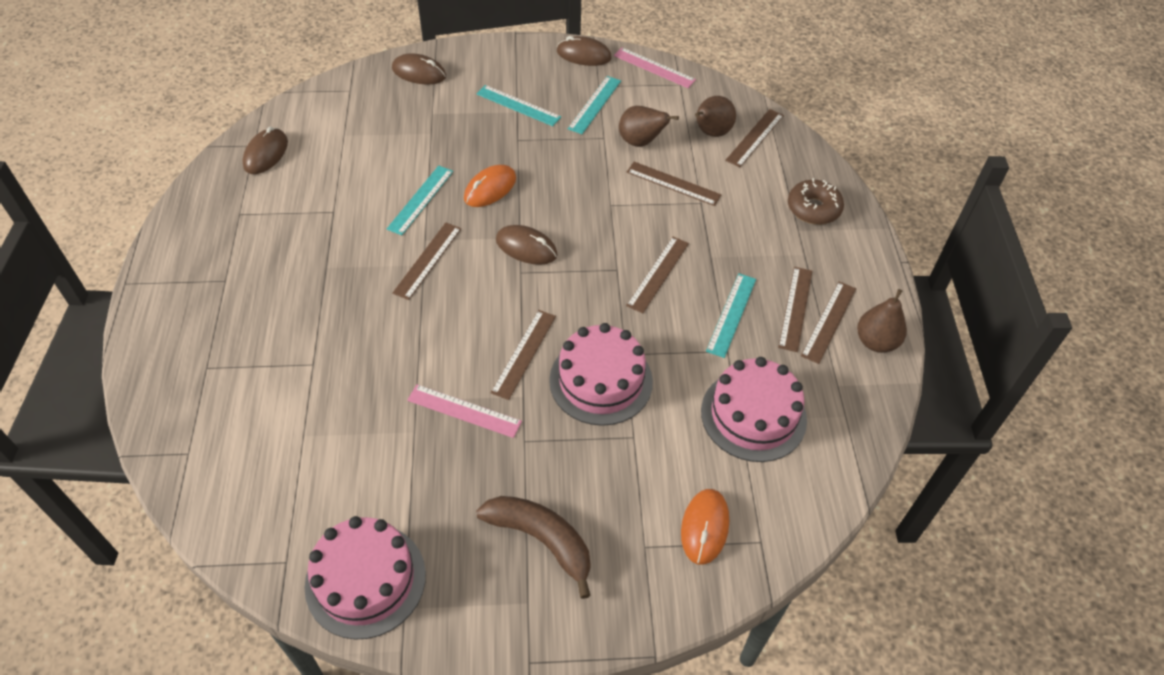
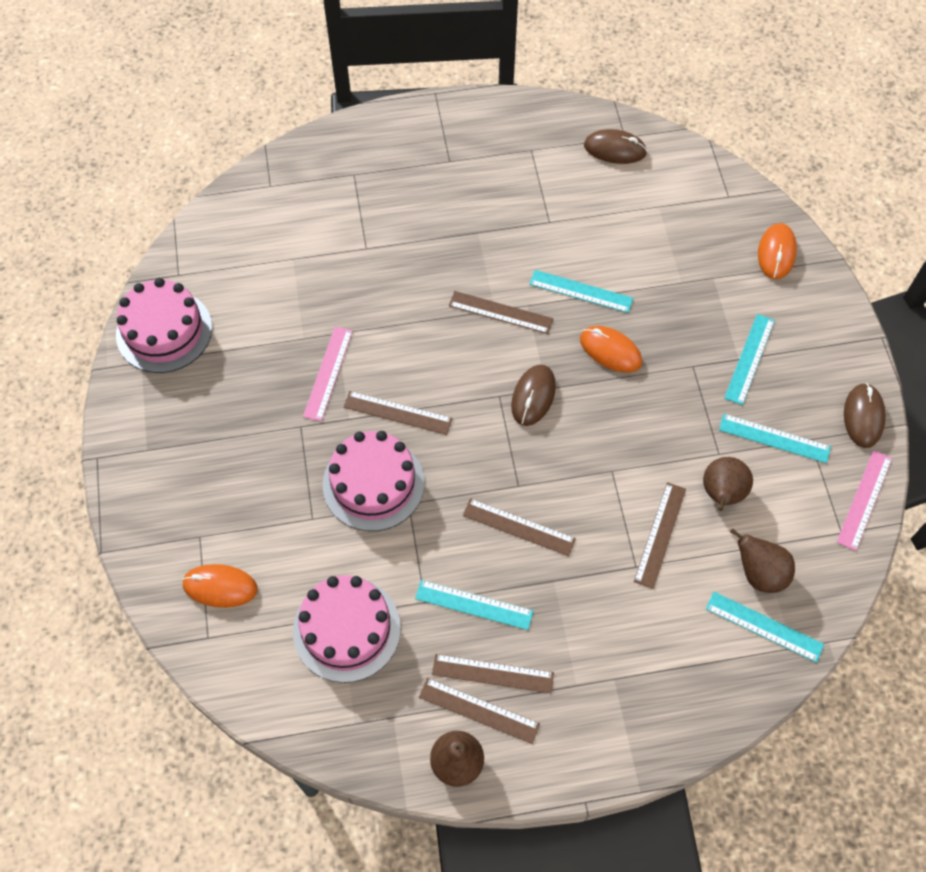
camera: 85 degrees right, 10 degrees up
brown mouse [392,53,446,84] -> orange mouse [758,223,797,279]
brown banana [476,496,591,599] -> none
brown ruler [725,109,784,167] -> turquoise ruler [706,592,824,663]
brown donut [788,178,844,224] -> none

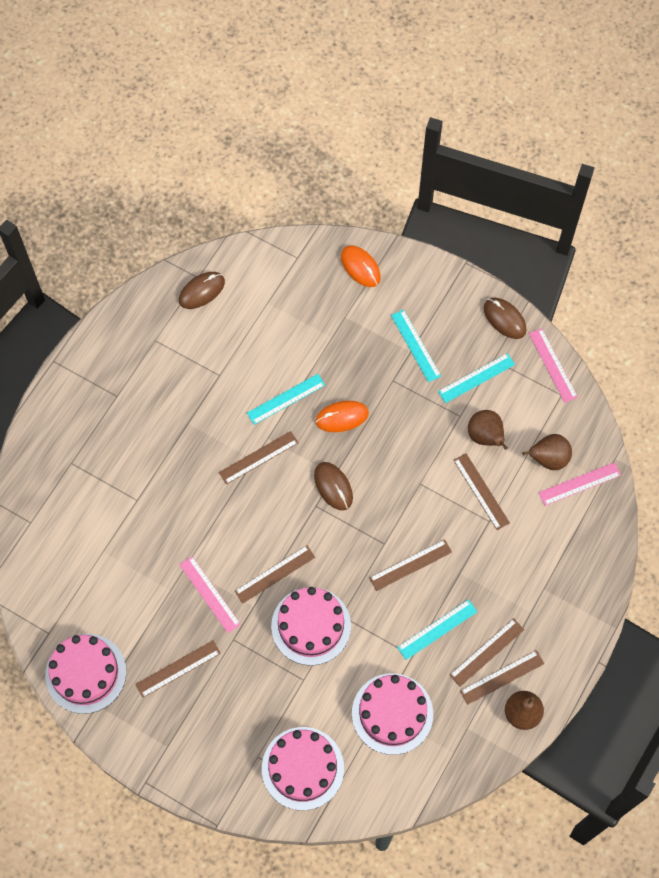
camera: 50 degrees left, 5 degrees up
orange mouse [182,564,258,608] -> pink cake [262,727,344,810]
turquoise ruler [706,592,824,663] -> pink ruler [539,462,621,506]
none -> brown ruler [135,641,221,698]

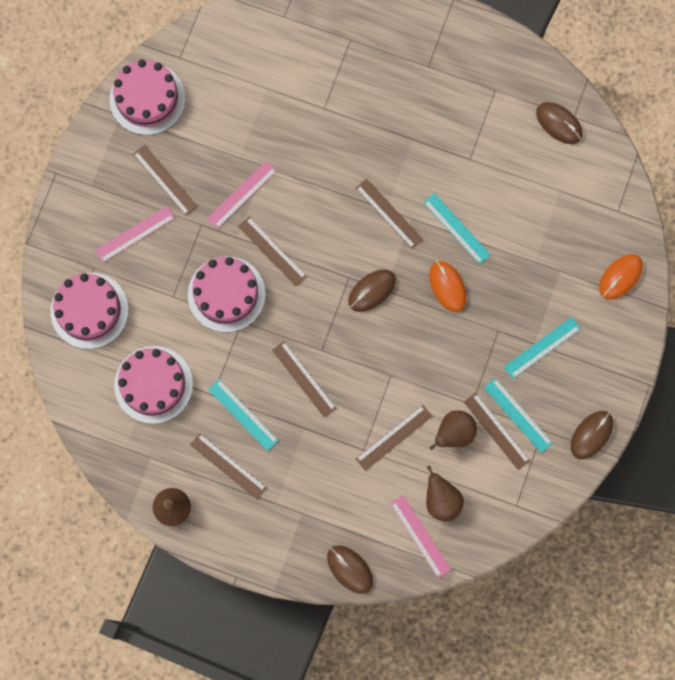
camera: 80 degrees right, 10 degrees up
brown ruler [460,650,544,705] -> brown ruler moved to [464,393,530,470]
pink ruler [529,328,578,403] -> pink ruler moved to [95,206,175,263]
none -> brown mouse [327,545,373,594]

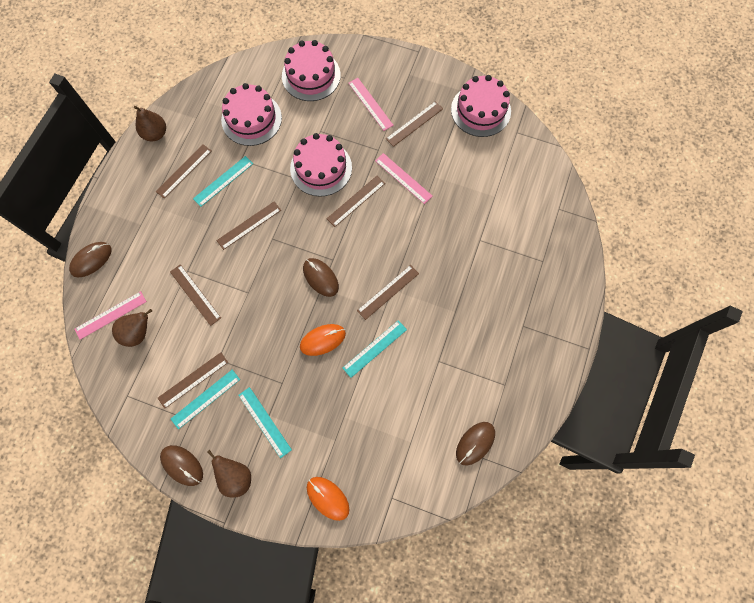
camera: 90 degrees right, 5 degrees down
brown pear [429,410,477,450] -> brown pear moved to [207,450,251,498]

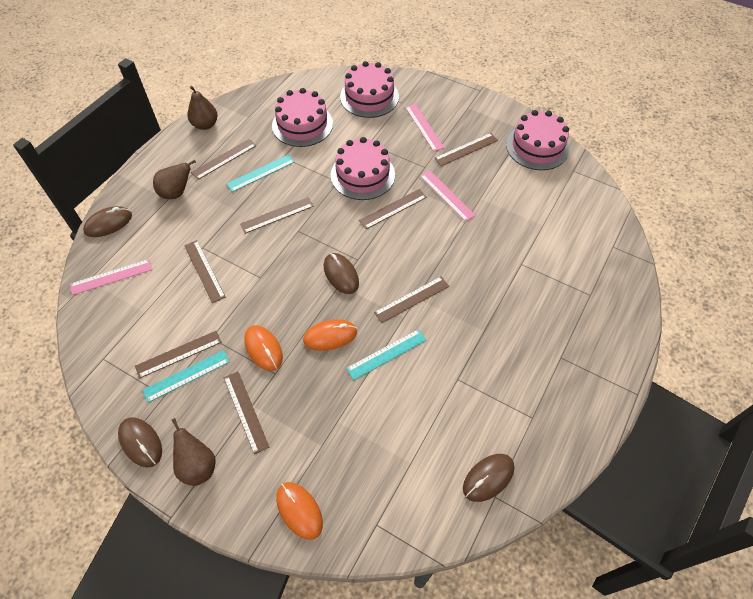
camera: 10 degrees right, 15 degrees down
brown pear [112,309,152,347] -> brown pear moved to [153,160,196,199]
turquoise ruler [238,387,292,458] -> brown ruler [224,371,269,454]
none -> orange mouse [244,325,283,371]

